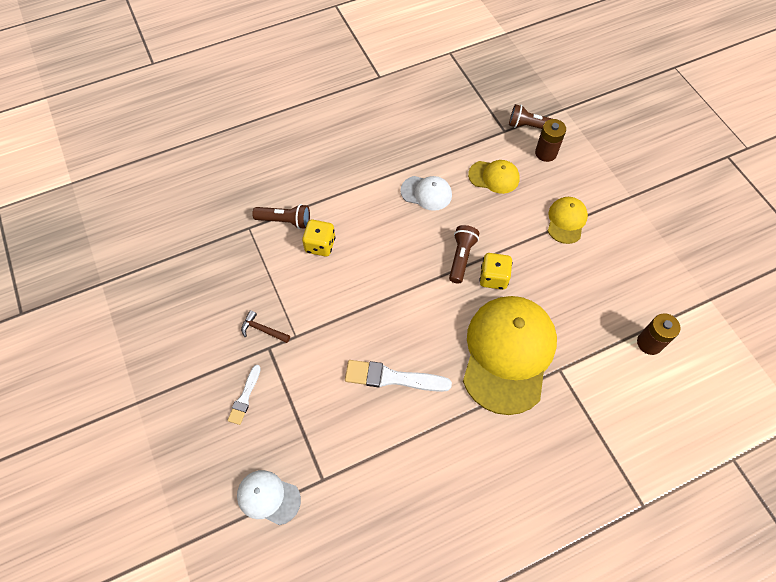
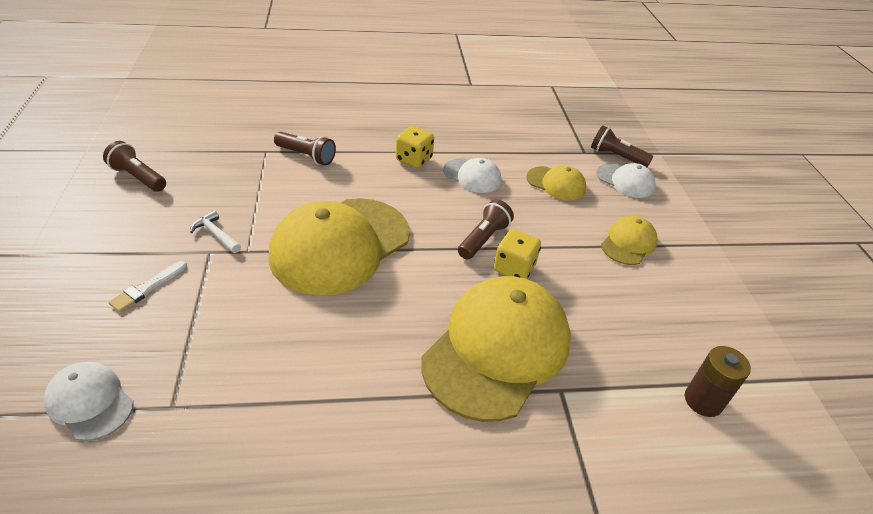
camera: 15 degrees right, 20 degrees down
brown hammer [241,310,290,343] -> white hammer [190,210,241,253]
yellow dice [302,220,335,257] -> yellow dice moved to [396,126,434,168]
white brush [345,360,452,392] -> none
brown battery [535,119,566,162] -> white cap [596,163,656,198]
none -> brown flashlight [103,141,166,192]
none -> yellow cap [269,198,410,296]

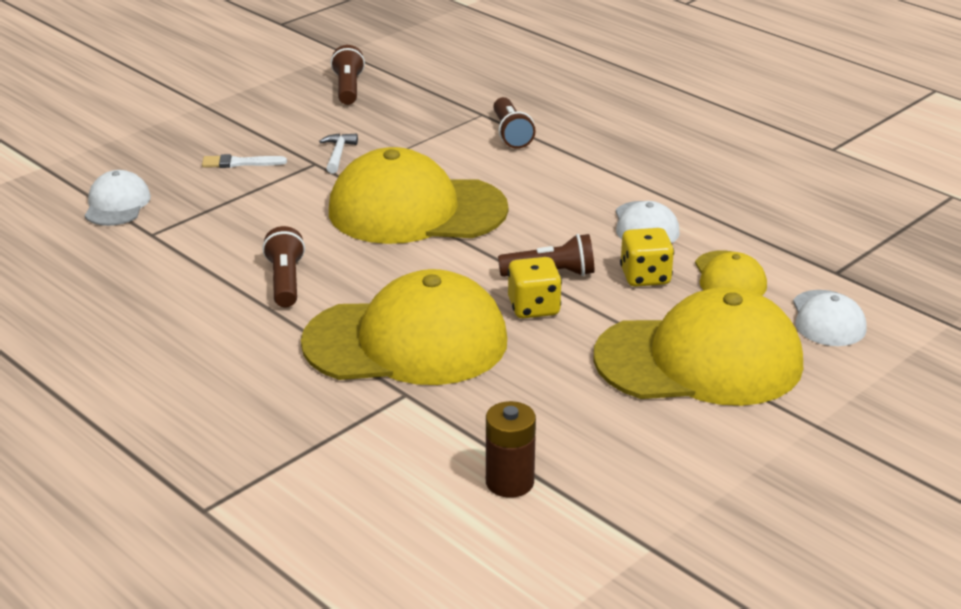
camera: 55 degrees right, 10 degrees down
yellow dice [396,126,434,168] -> yellow dice moved to [620,228,674,287]
brown flashlight [591,126,654,167] -> brown flashlight moved to [262,226,305,307]
yellow cap [601,216,658,265] -> yellow cap [593,287,803,406], size x2.10

